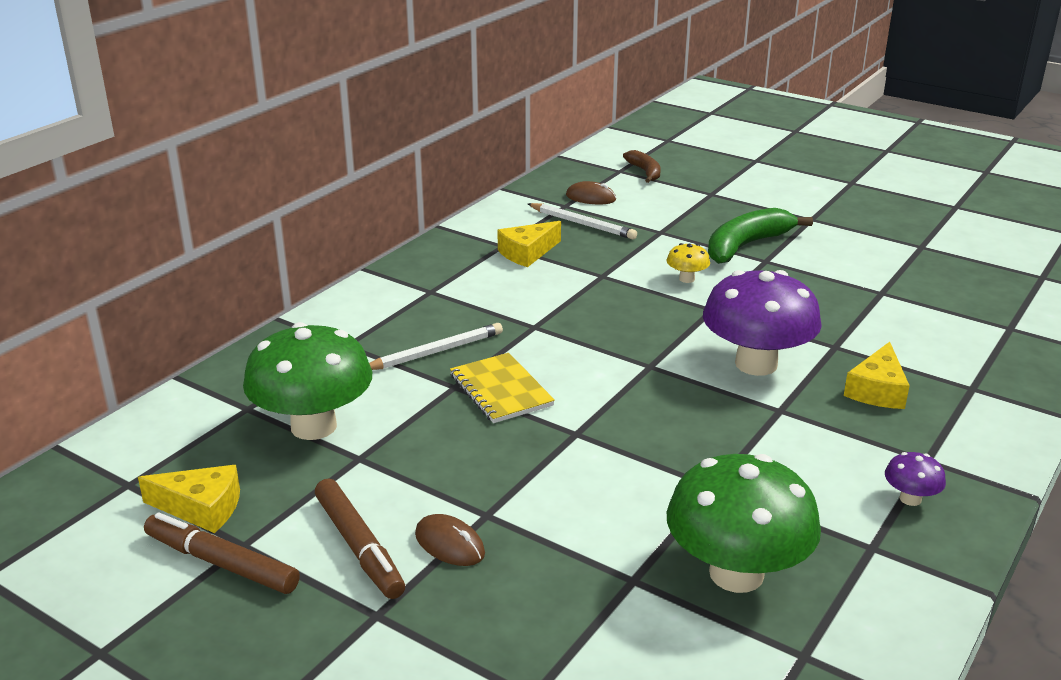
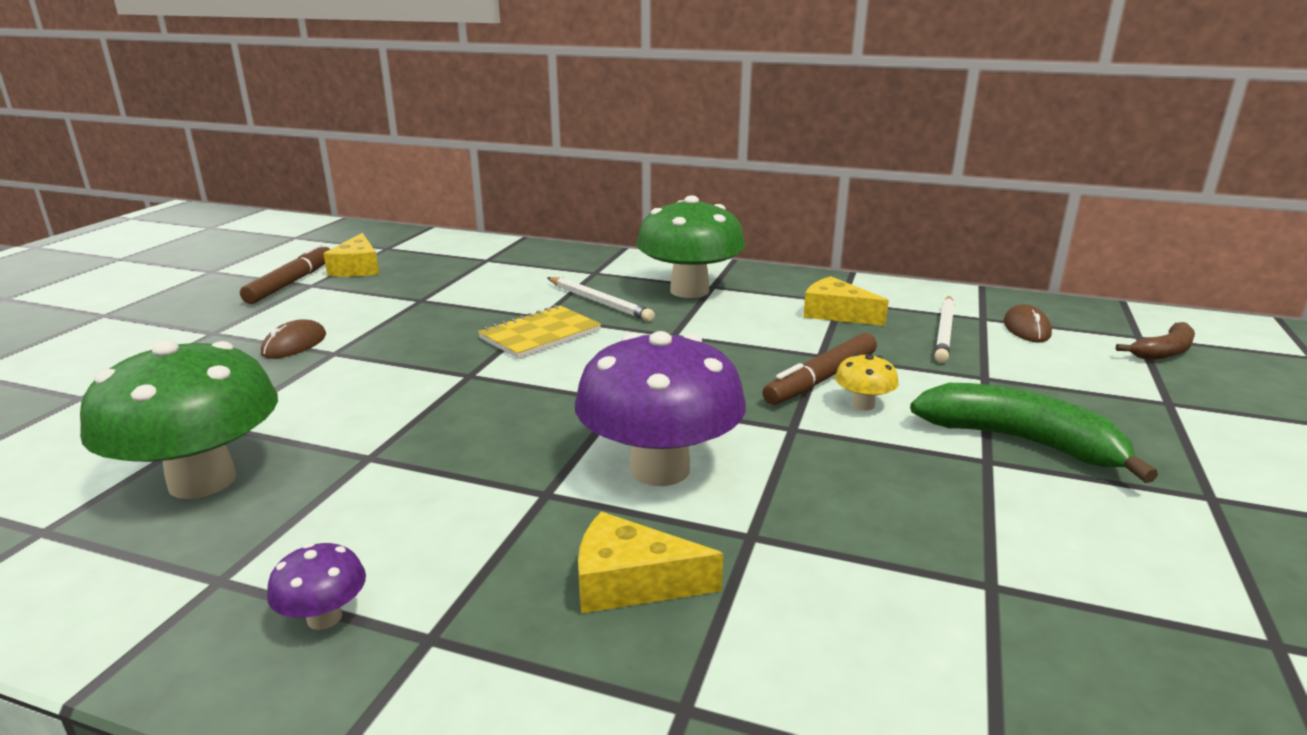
camera: 75 degrees right, 5 degrees down
green mushroom [243,322,372,440] -> green mushroom moved to [636,195,745,298]
brown marker [315,478,405,599] -> brown marker moved to [762,333,877,405]

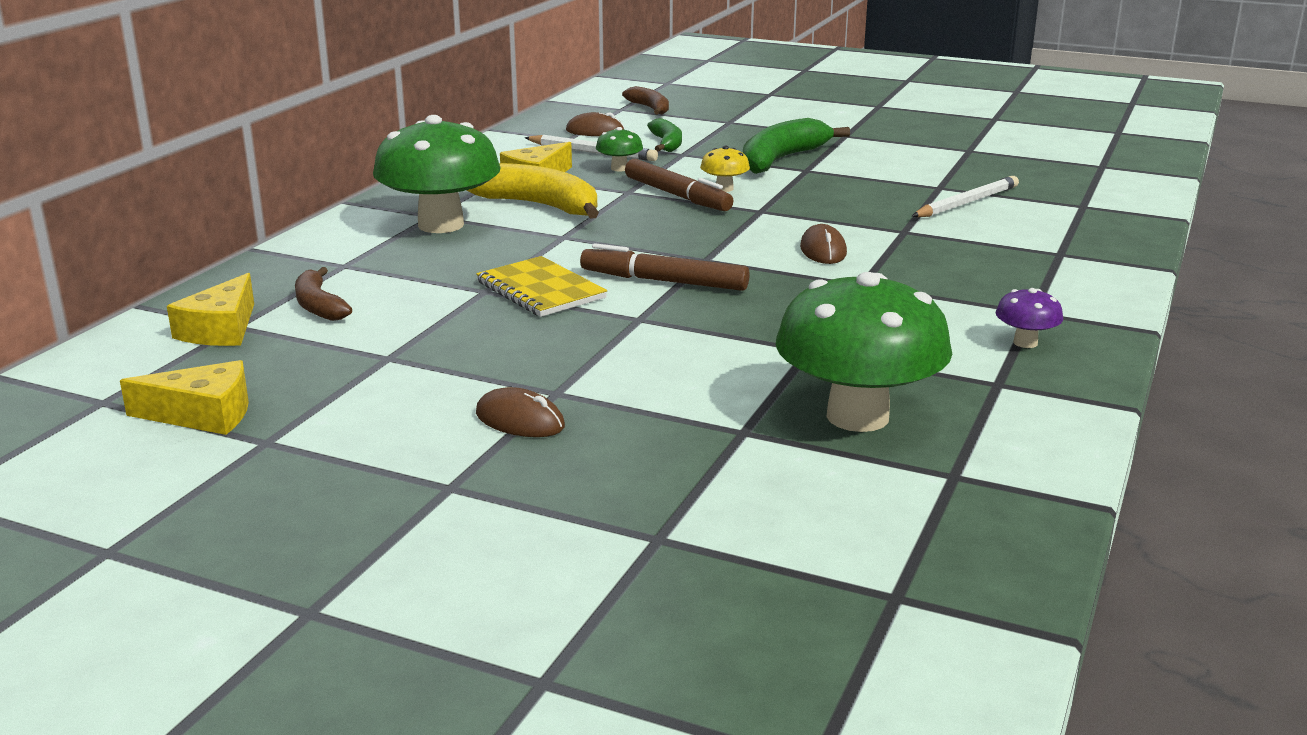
camera: 85 degrees left, 0 degrees up
brown marker [240,244,330,304] -> brown marker moved to [580,243,750,291]
white pencil [547,277,655,321] -> white pencil moved to [912,176,1019,217]
purple mushroom [575,331,746,486] -> brown mouse [800,224,847,264]
yellow cheese [578,512,723,614] -> yellow cheese moved to [167,273,254,346]
none -> brown banana [295,267,352,321]
none -> yellow banana [467,163,599,219]
none -> green mushroom [596,127,643,171]
none -> green banana [647,118,682,152]

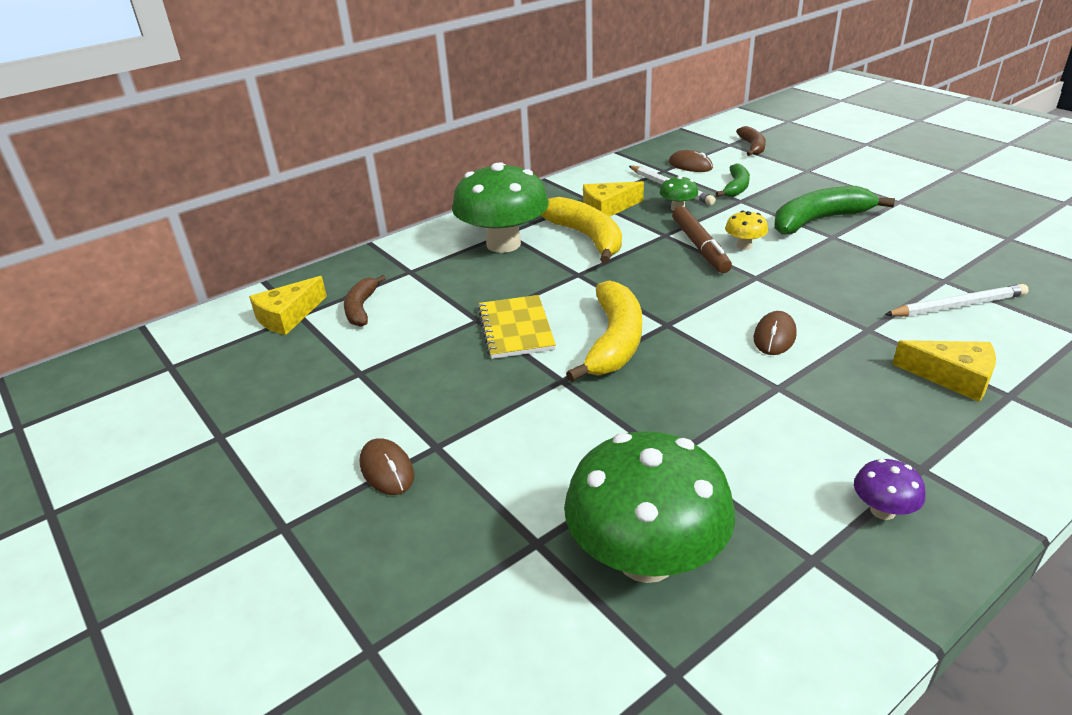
camera: 30 degrees right, 10 degrees up
yellow cheese [120,360,249,435] -> yellow cheese moved to [892,340,996,402]
brown marker [580,243,750,291] -> yellow banana [566,280,642,382]

